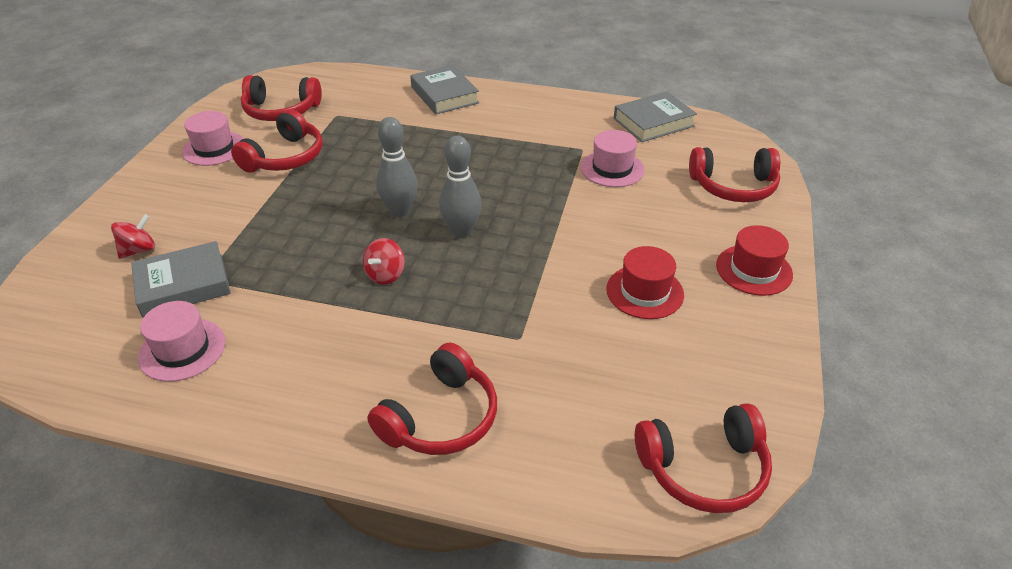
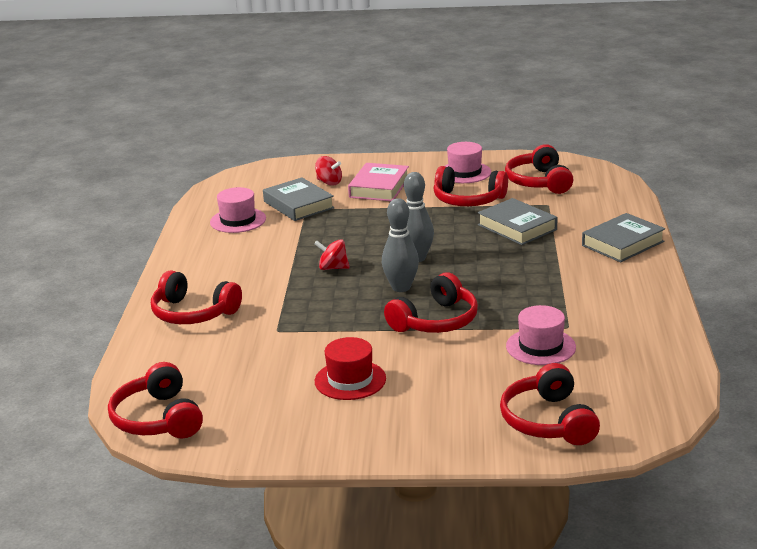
camera: 80 degrees right, 15 degrees down
grey book [614,91,697,142] -> grey book moved to [478,198,557,245]
red hat [716,225,793,296] -> none
none -> pink book [348,163,409,201]
none -> red headphones [384,272,478,333]

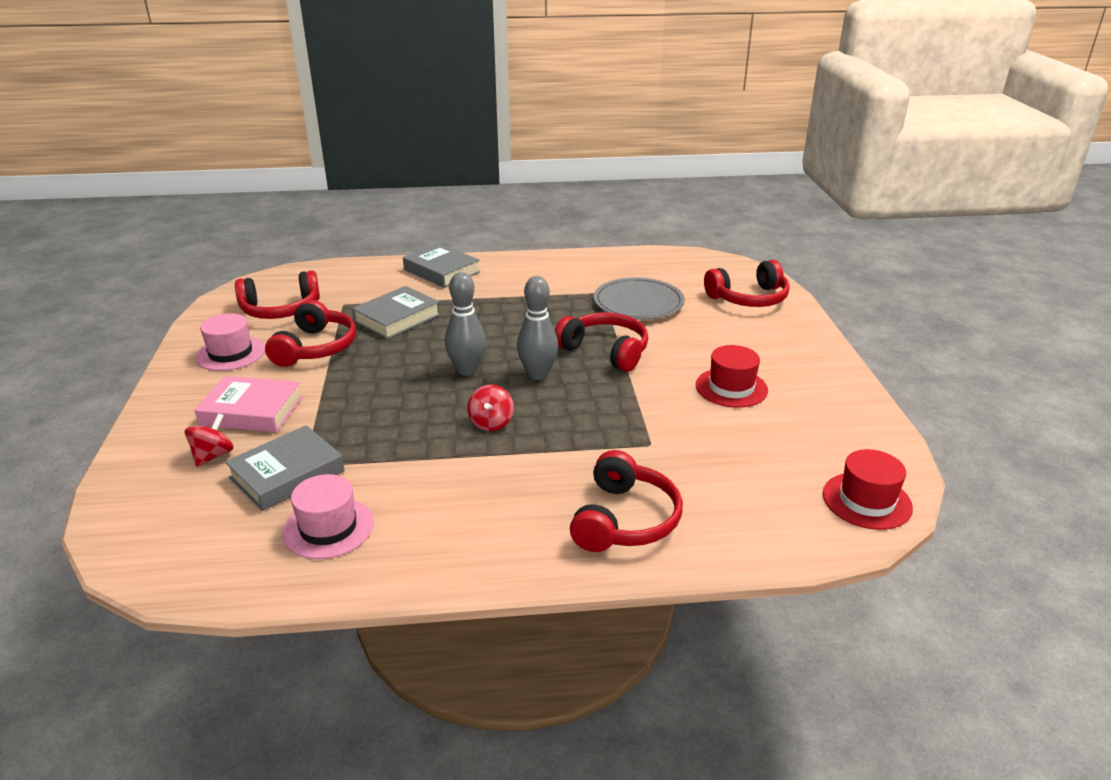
camera: 100 degrees left, 5 degrees up
red headphones [108,362,203,439] -> red hat [823,449,913,530]
pink hat [506,305,576,365] -> grey plate [594,277,685,320]

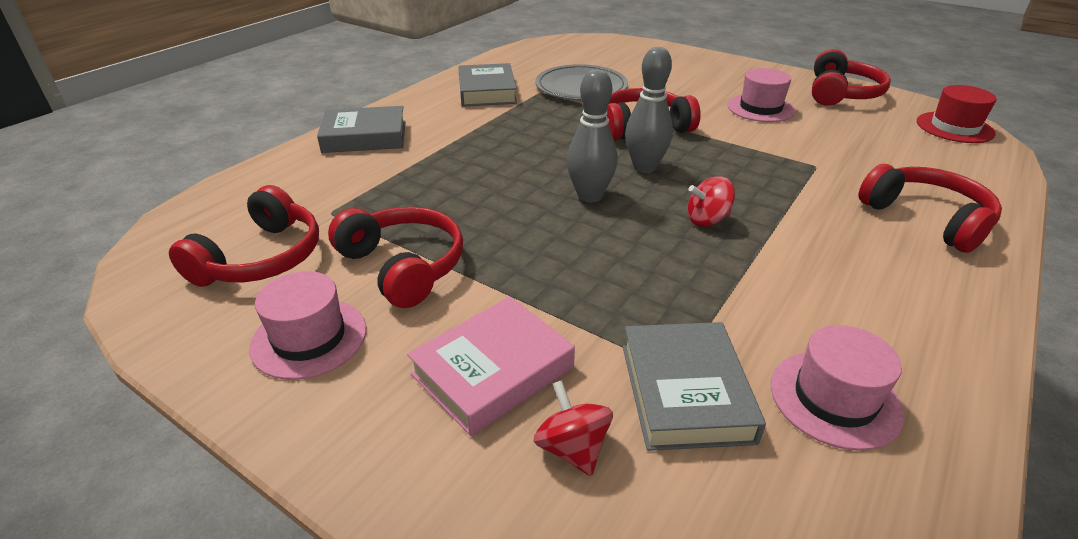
camera: 50 degrees left, 5 degrees up
grey book [352,286,440,339] -> grey book moved to [458,63,517,107]
red spinning top [467,385,514,431] -> red spinning top turned 120 degrees clockwise [687,177,735,227]
red hat [696,345,768,408] -> pink hat [727,68,795,122]
red headphones [704,260,790,307] -> red headphones moved to [812,49,891,106]

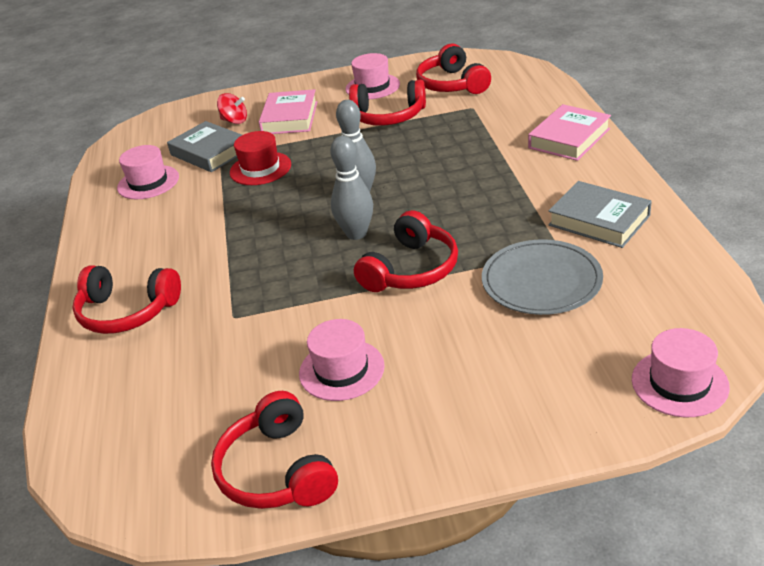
camera: 140 degrees right, 0 degrees up
grey book [317,106,406,153] -> pink book [528,104,611,161]
red spinning top [687,177,735,227] -> none
red hat [917,85,997,143] -> red hat moved to [230,131,291,185]
none -> pink hat [632,328,730,418]

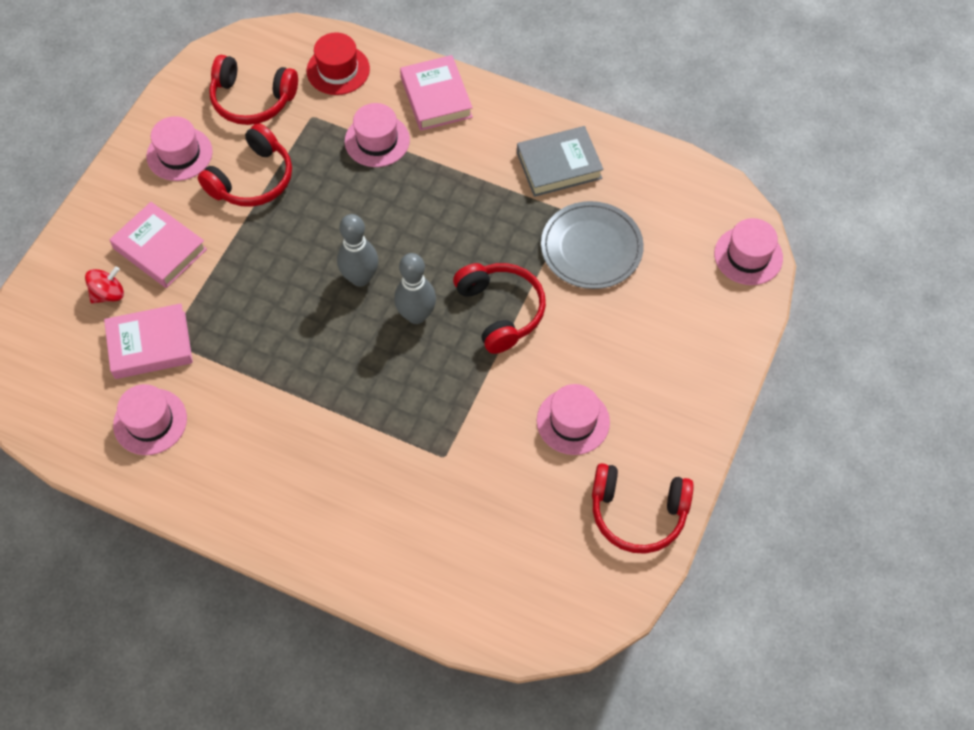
camera: 60 degrees left, 25 degrees up
red headphones [73,266,181,334] -> none
grey book [167,121,242,172] -> pink book [104,303,193,379]
red hat [230,131,291,185] -> red hat moved to [306,32,370,95]
none -> pink hat [345,103,410,167]

